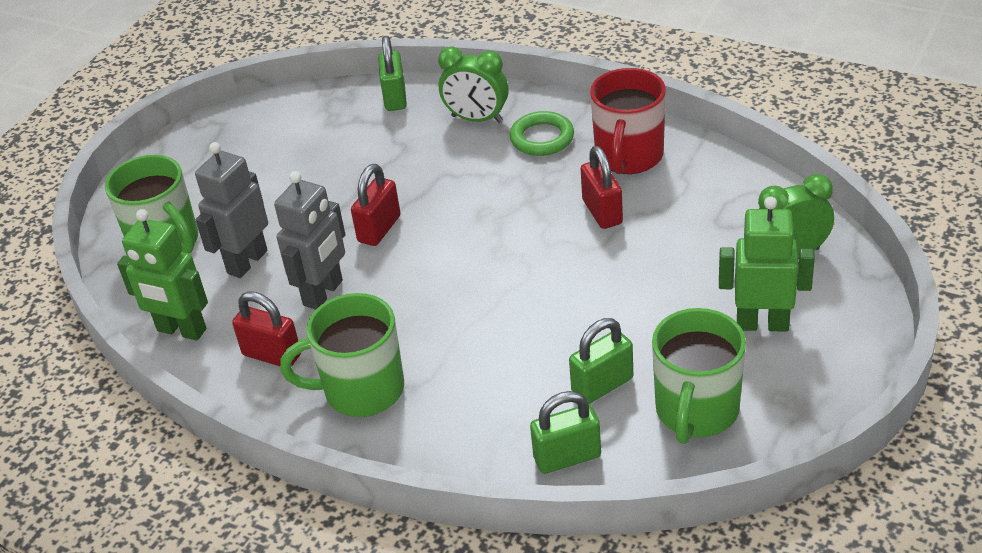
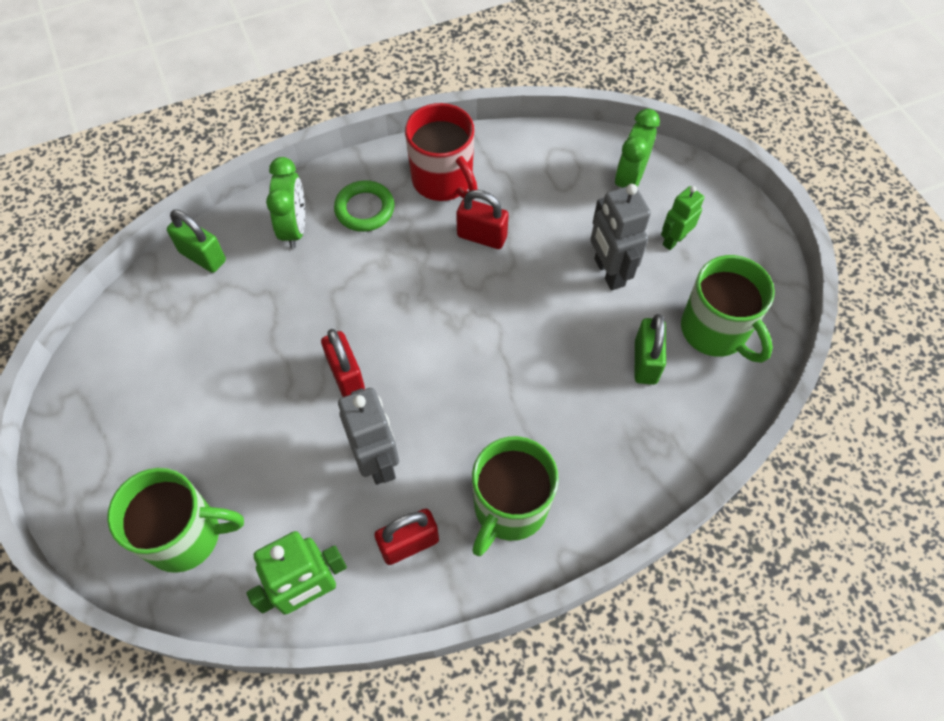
camera: 55 degrees left, 20 degrees up
grey robot [195,142,268,278] -> grey robot moved to [591,184,651,290]
green clock [438,47,508,123] -> green clock turned 60 degrees counterclockwise [266,157,305,249]
green padlock [530,391,601,474] -> none
green robot [719,196,815,332] -> green robot [661,186,704,250], size x0.63

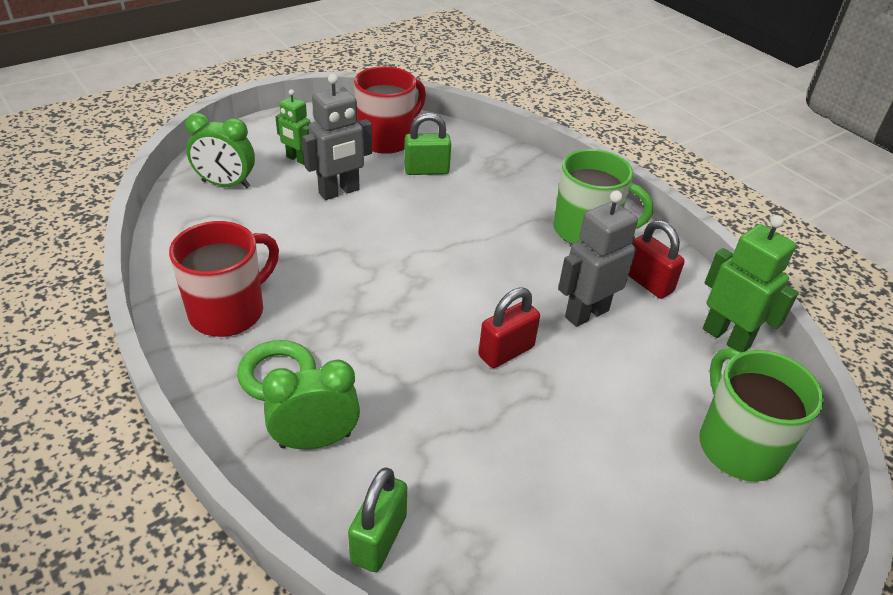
camera: 105 degrees left, 20 degrees down
red padlock [456,190,509,249] -> none
green mug [681,255,775,363] -> red mug [354,66,426,154]

